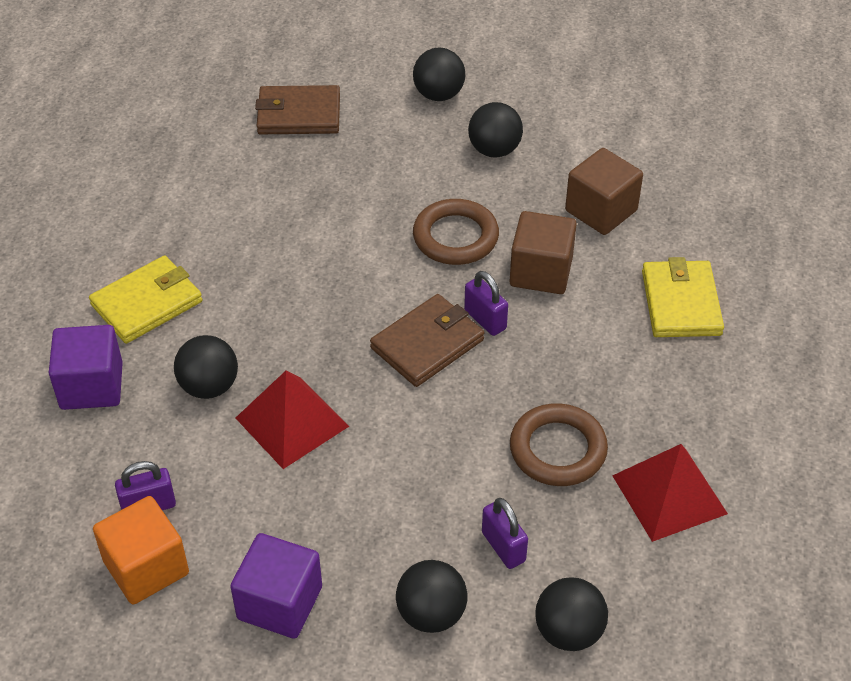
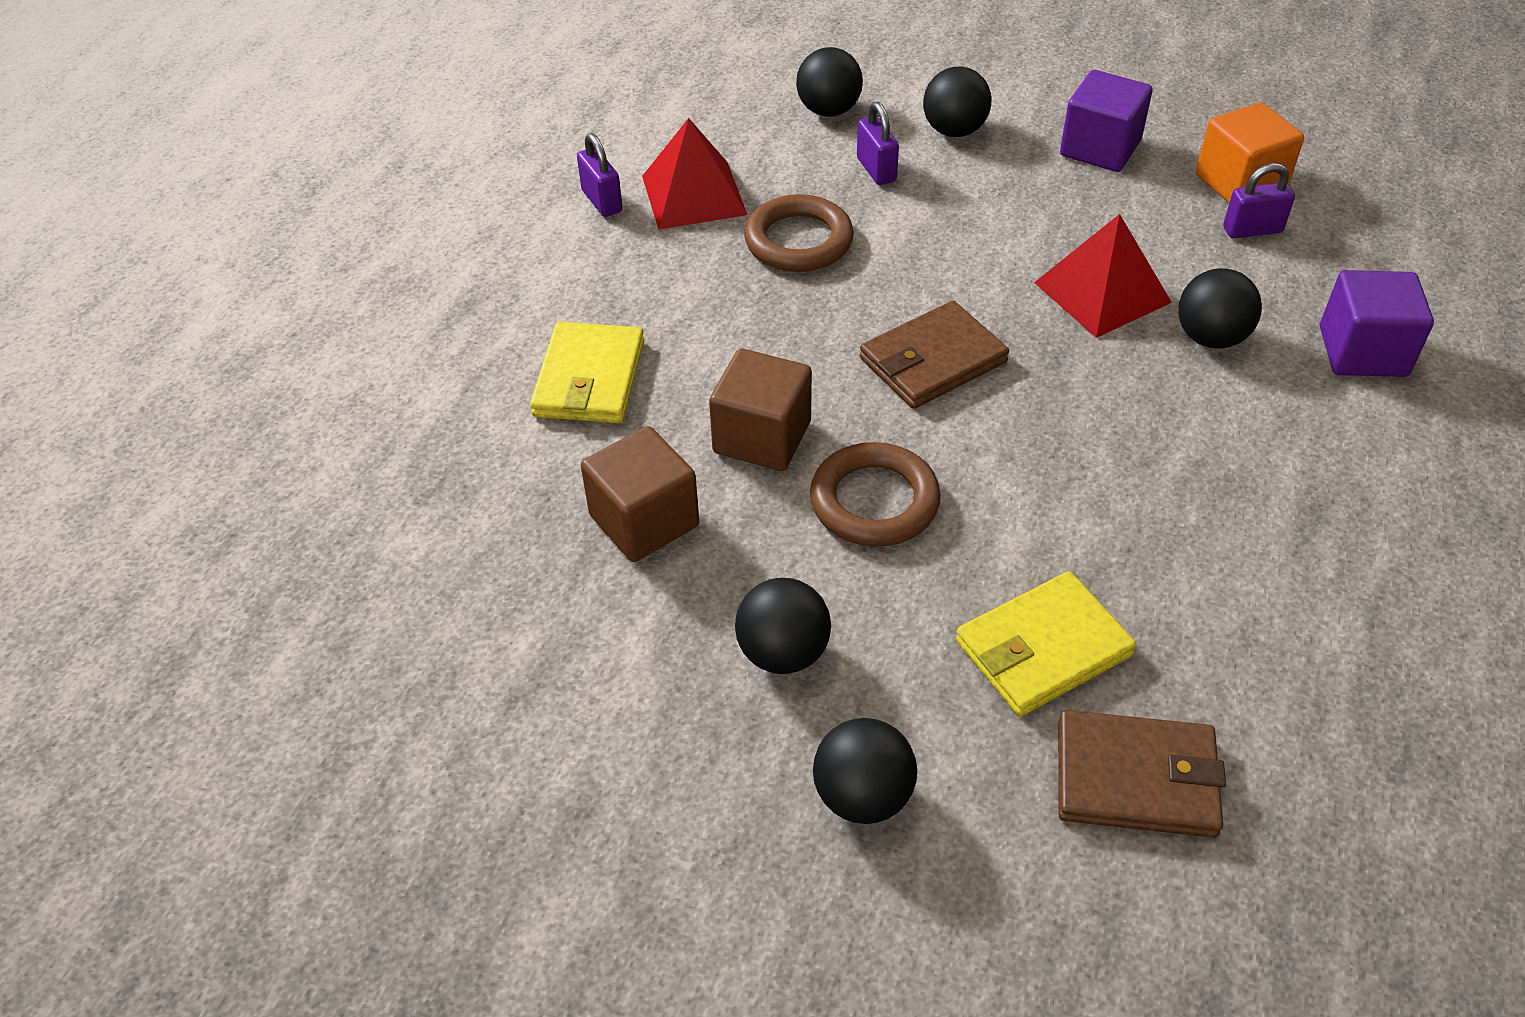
camera: 170 degrees left, 0 degrees up
yellow wallet [89,255,202,344] -> yellow wallet moved to [956,571,1137,717]
purple padlock [464,271,508,336] -> purple padlock moved to [577,133,623,217]

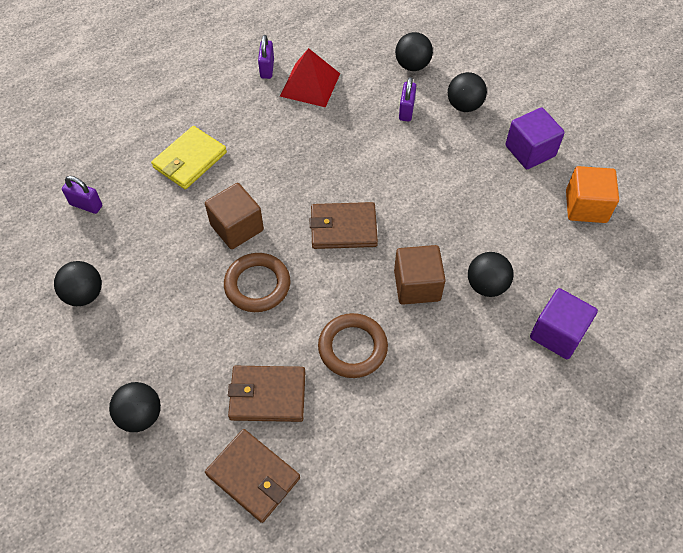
camera: 30 degrees right, 10 degrees up
brown cube [581,426,699,562] -> brown cube moved to [394,245,446,305]
black ball [735,578,831,674] -> black ball moved to [54,261,102,306]
brown ring [744,194,854,272] -> brown ring moved to [318,313,388,378]
yellow wallet [956,571,1137,717] -> brown wallet [228,366,305,422]
red pyramid [1034,214,1172,338] -> none
purple padlock [1223,163,1295,239] -> purple padlock moved to [62,176,102,214]

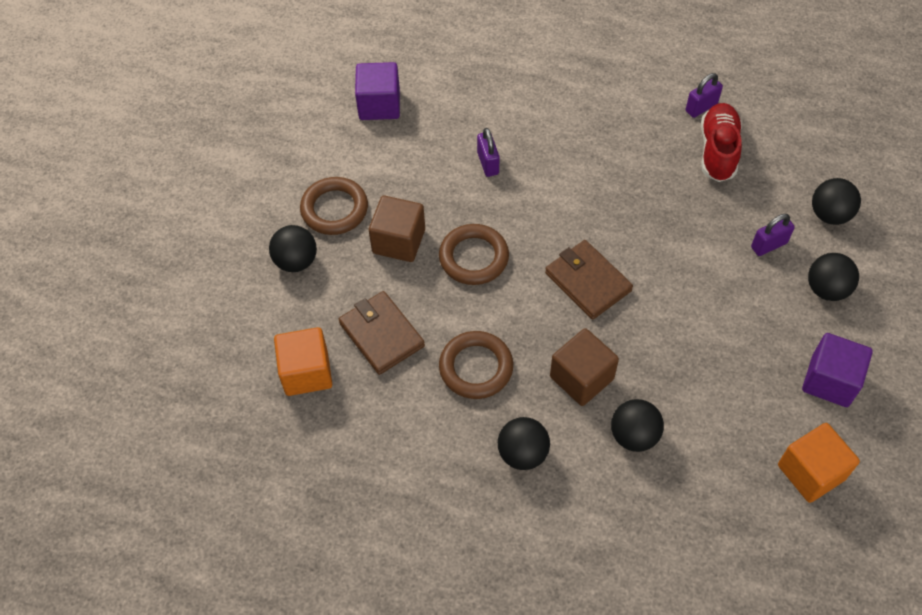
camera: 55 degrees right, 0 degrees up
black ball [54,261,102,306] -> black ball moved to [498,417,550,470]
purple padlock [62,176,102,214] -> purple padlock moved to [477,128,500,177]
yellow wallet [151,126,227,189] -> none
brown cube [205,183,264,249] -> brown cube moved to [369,196,425,262]
brown wallet [205,429,300,523] -> orange cube [274,327,332,396]
red pyramid [280,48,340,107] -> red shoe [701,103,742,182]
purple cube [530,288,598,359] -> purple cube moved to [355,62,400,120]
none -> brown ring [300,177,368,235]

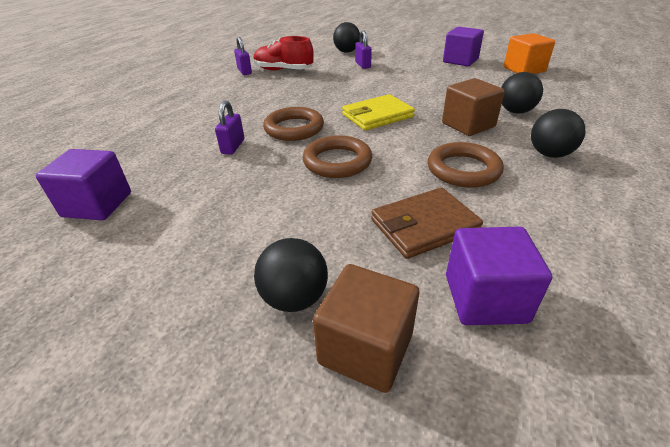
camera: 80 degrees left, 20 degrees down
orange cube [274,327,332,396] -> purple cube [446,227,552,325]
brown ring [300,177,368,235] -> brown ring moved to [263,107,324,141]
brown cube [369,196,425,262] -> brown cube moved to [313,264,419,393]
purple padlock [477,128,500,177] -> purple padlock turned 75 degrees counterclockwise [215,101,244,155]
brown wallet [545,240,633,320] -> yellow wallet [342,94,415,131]
black ball [808,253,859,301] -> none

